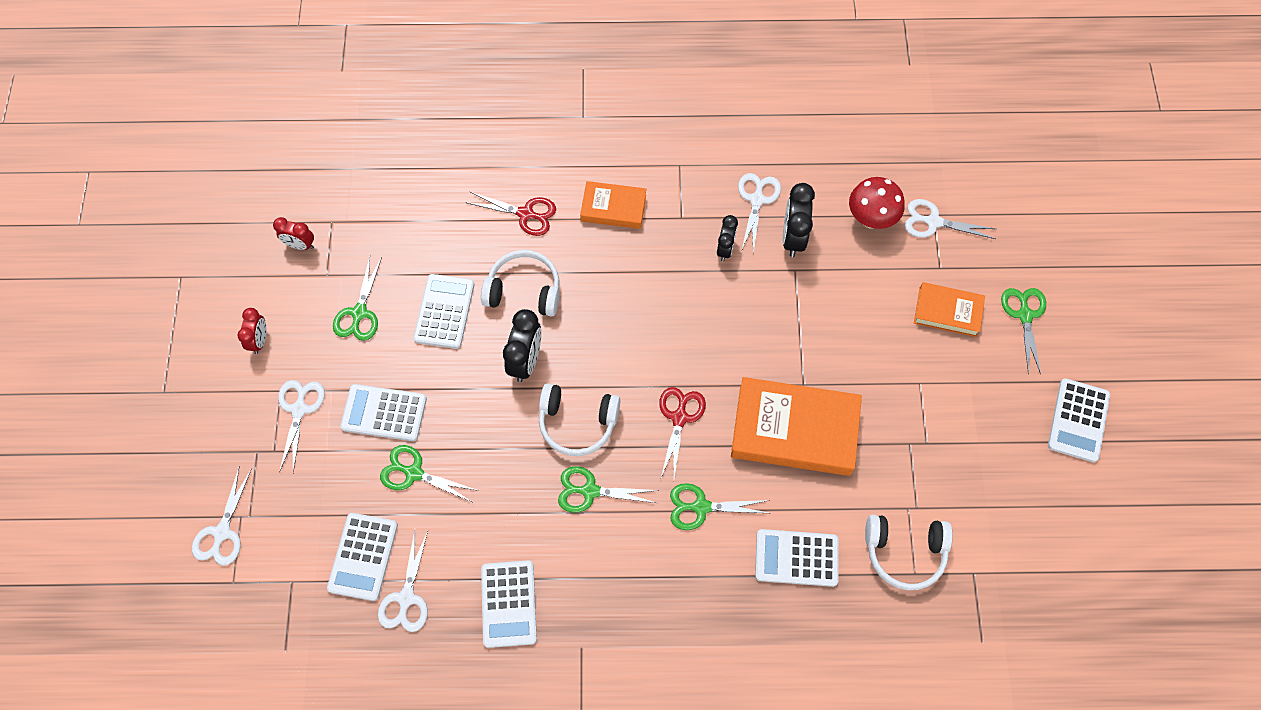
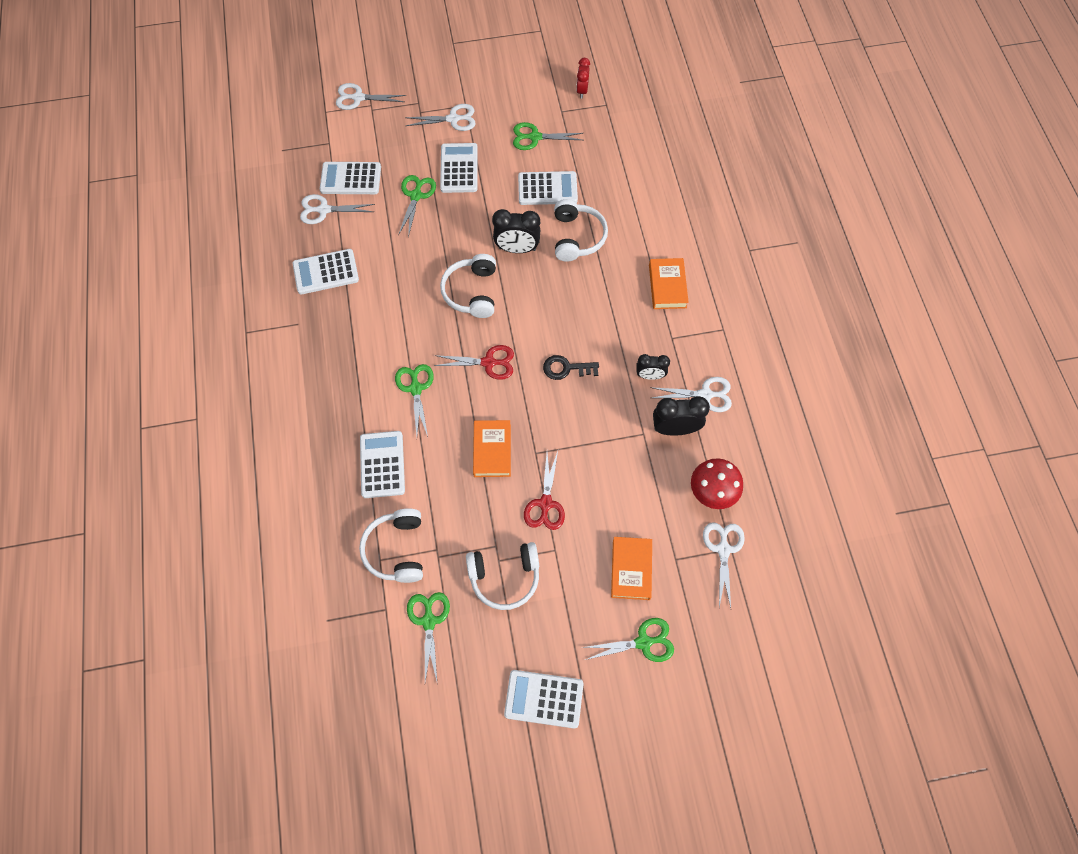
camera: 80 degrees right, 0 degrees up
red clock [237,308,267,354] -> none
red scissors [465,192,556,236] -> red scissors moved to [524,451,565,530]
green scissors [558,466,659,513] -> green scissors moved to [407,592,450,681]
orange book [731,377,862,476] -> orange book [473,420,511,477], size x0.55
none -> white headphones [466,542,539,610]
none -> black key [543,355,599,380]

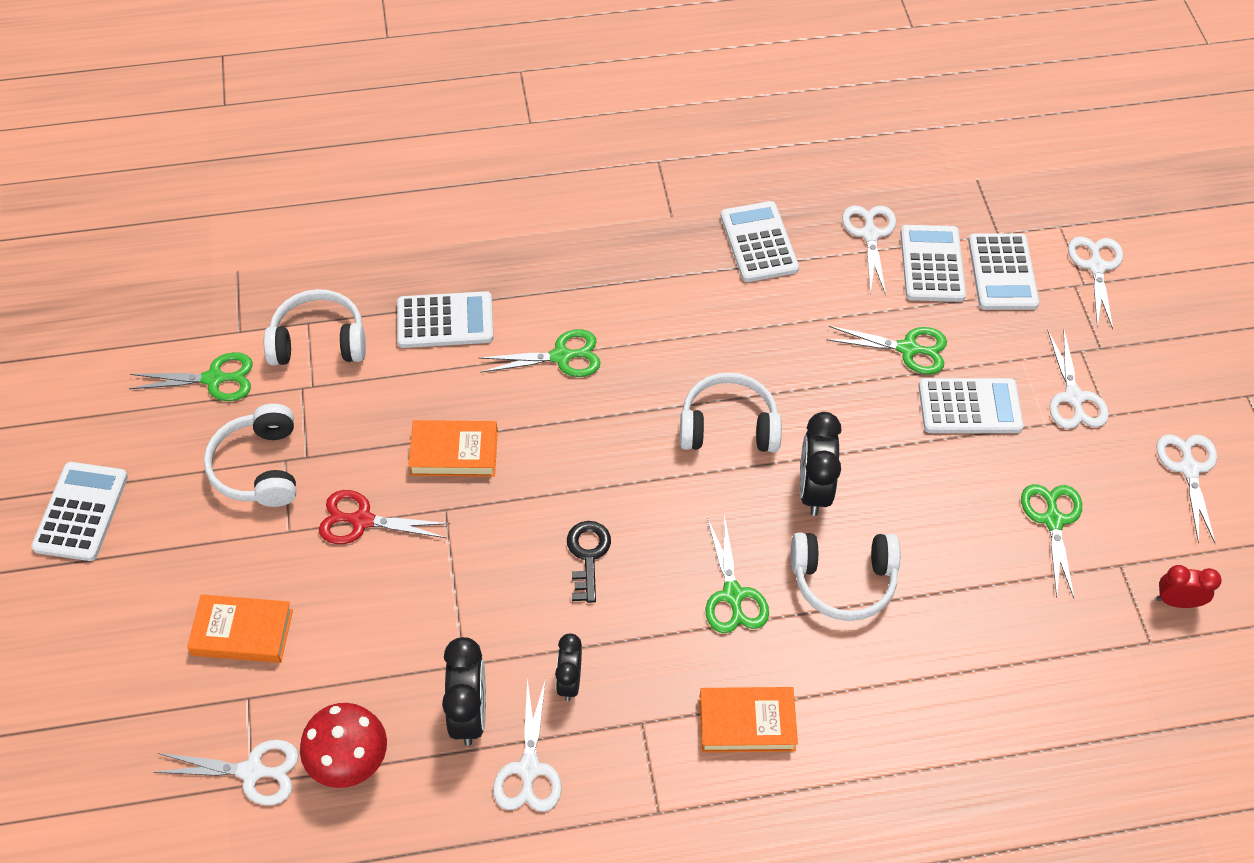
camera: 90 degrees right, 10 degrees down
red scissors [434,345,514,380] -> none
white calculator [518,171,578,205] -> white calculator moved to [968,233,1039,310]
green scissors [582,618,674,662] -> green scissors moved to [706,515,769,633]
none -> white scissors [1156,434,1217,544]

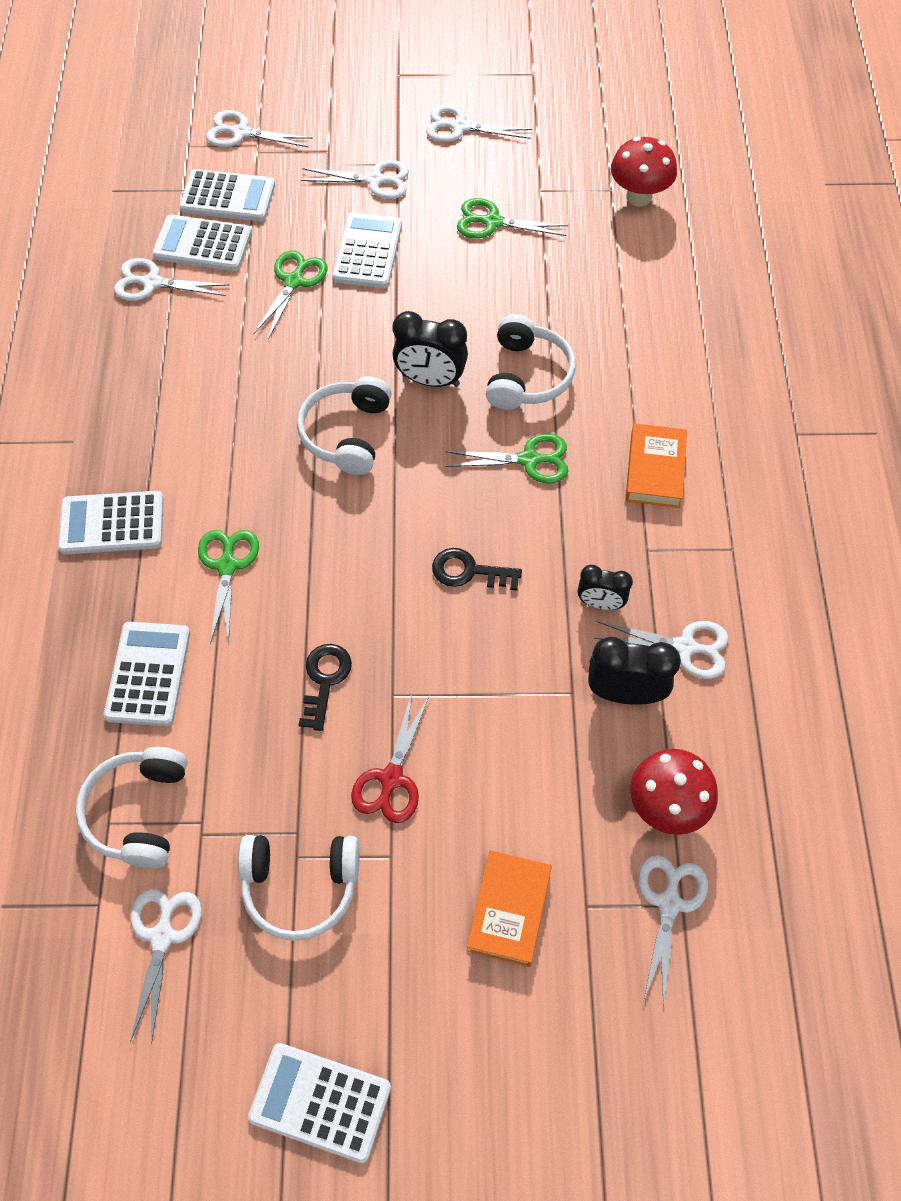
camera: 80 degrees left, 5 degrees up
green scissors [128,352,253,401] -> white scissors [130,889,202,1045]
orange book [408,420,498,477] -> black key [299,644,352,731]
white calculator [721,201,799,282] -> white calculator moved to [58,491,164,555]
red clock [1157,565,1222,608] -> none
none -> red mushroom [611,137,677,206]

